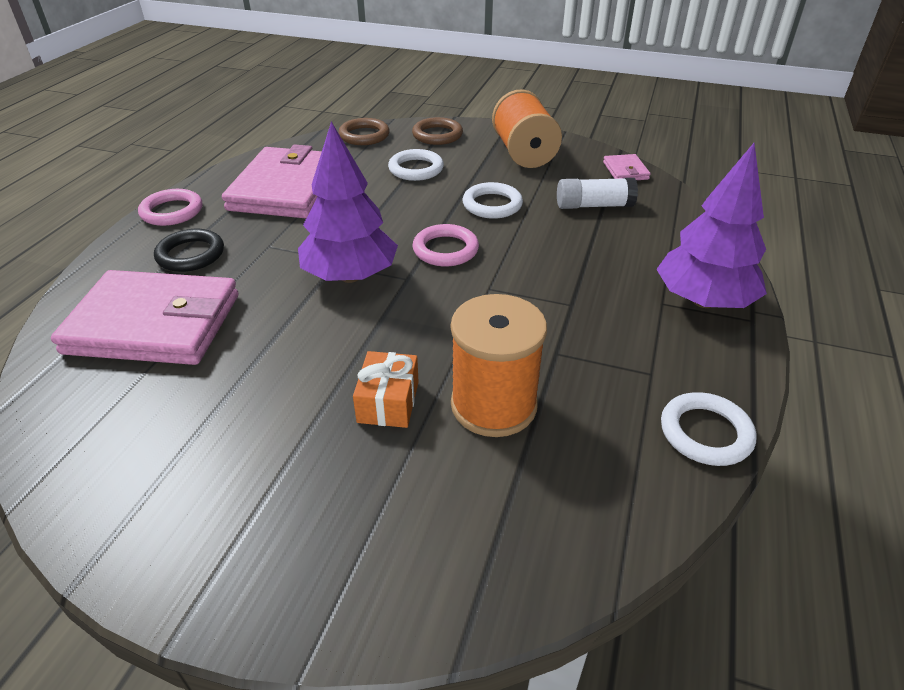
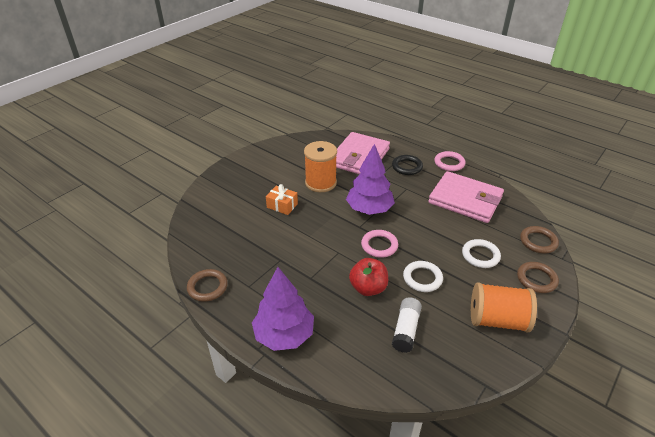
camera: 110 degrees right, 0 degrees up
orange spool [451,294,547,437] -> orange spool moved to [304,141,337,192]
pink wallet [603,154,651,180] -> none
white ring [661,392,757,466] -> brown ring [187,269,228,302]
none -> red apple [349,258,388,296]

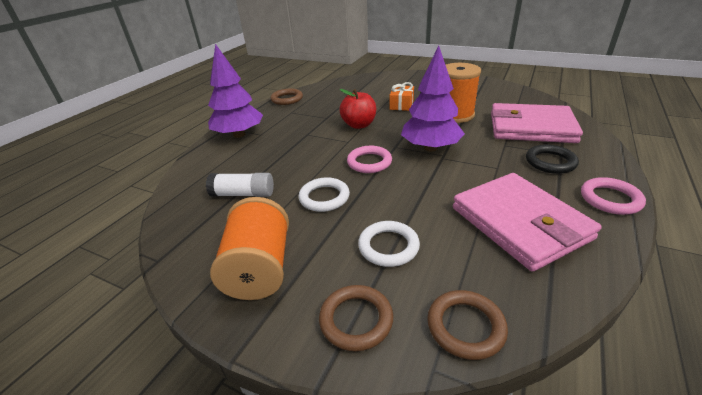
camera: 80 degrees right, 5 degrees down
red apple [349,258,388,296] -> red apple moved to [339,89,376,129]
pink wallet [428,171,504,223] -> pink wallet turned 45 degrees counterclockwise [453,173,602,272]

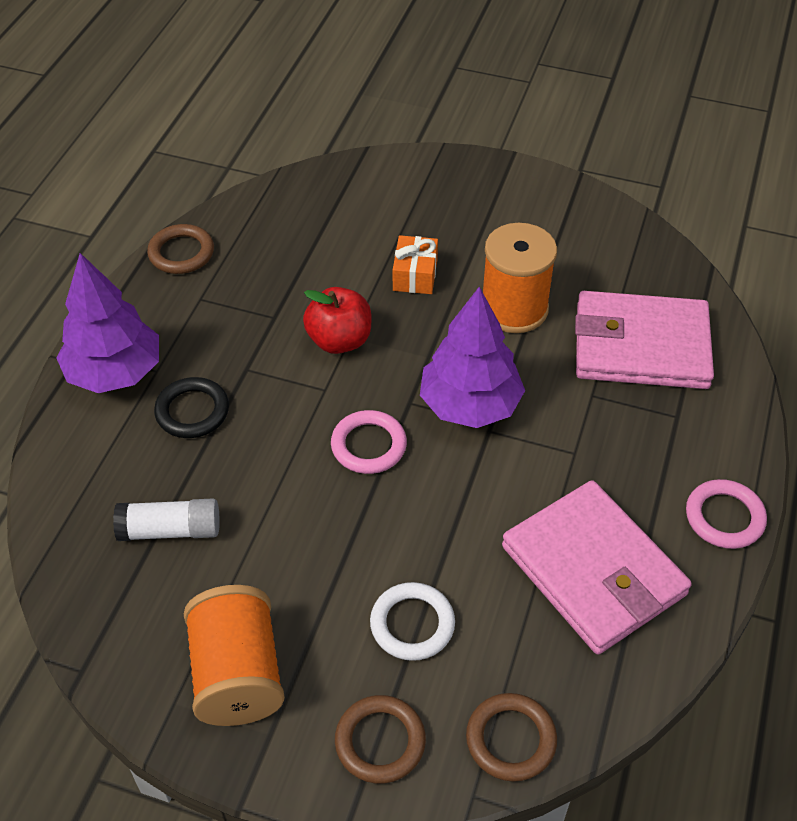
camera: 10 degrees left, 15 degrees up
white ring [299,177,350,212] -> none
black ring [526,145,579,174] -> black ring moved to [154,377,229,438]

